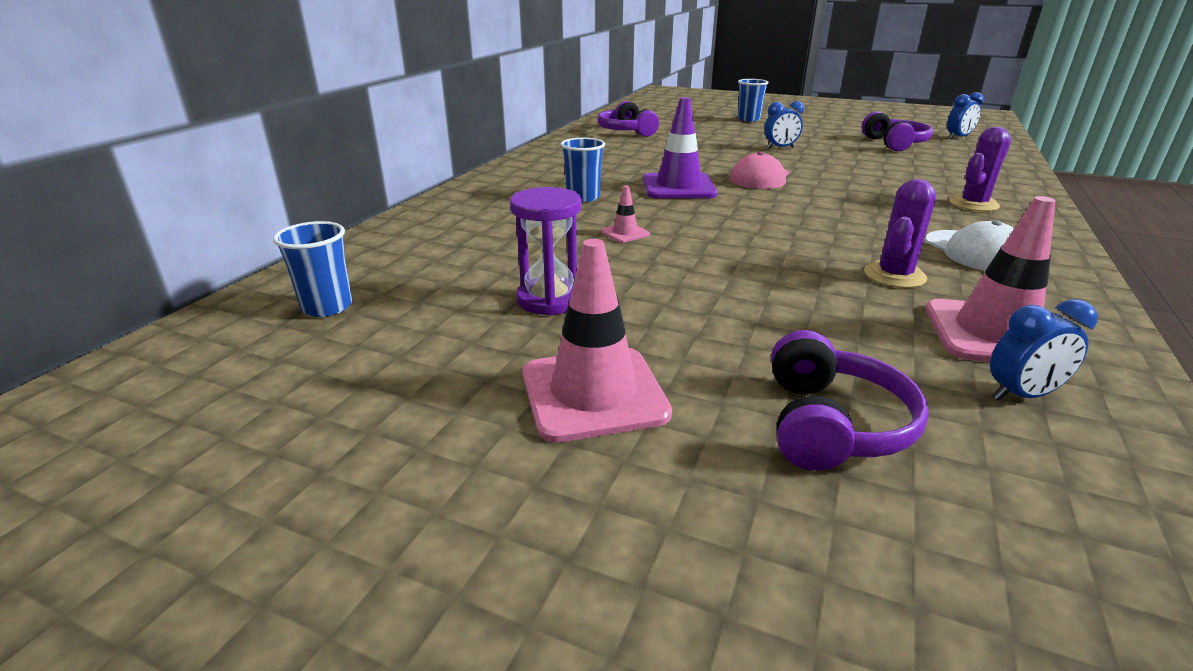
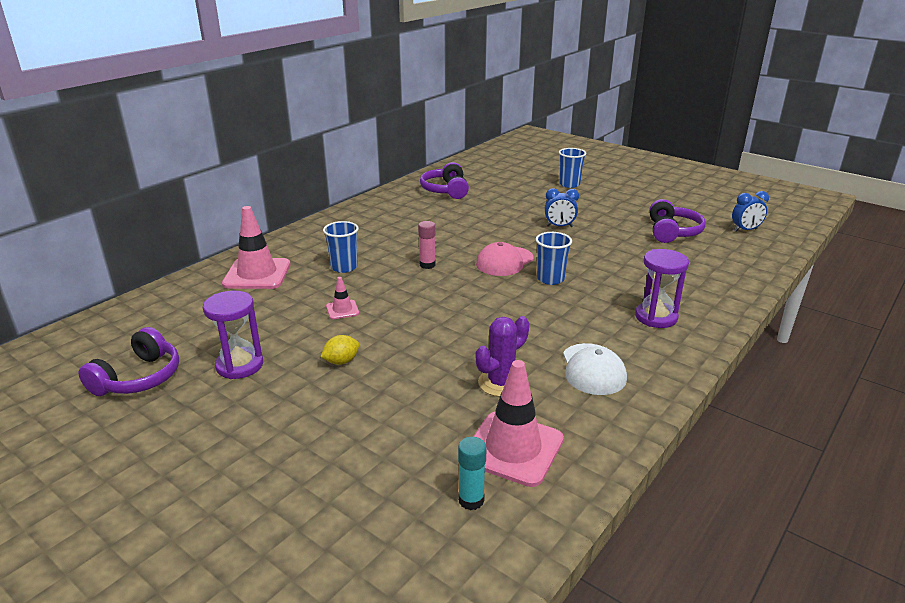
camera: 15 degrees right, 0 degrees up
blue cup [273,221,352,317] -> blue cup moved to [536,232,572,285]
pink traffic cone [523,239,672,443] -> pink traffic cone moved to [222,206,290,289]
purple traffic cone [643,97,717,199] -> pink glue stick [418,221,435,269]
purple headphones [771,330,929,471] -> purple headphones moved to [79,327,179,396]
purple cactus [949,127,1011,212] -> purple hourglass [635,249,689,328]
blue clock [990,299,1098,401] -> turquoise glue stick [458,437,487,510]
none -> yellow lemon [320,335,359,365]

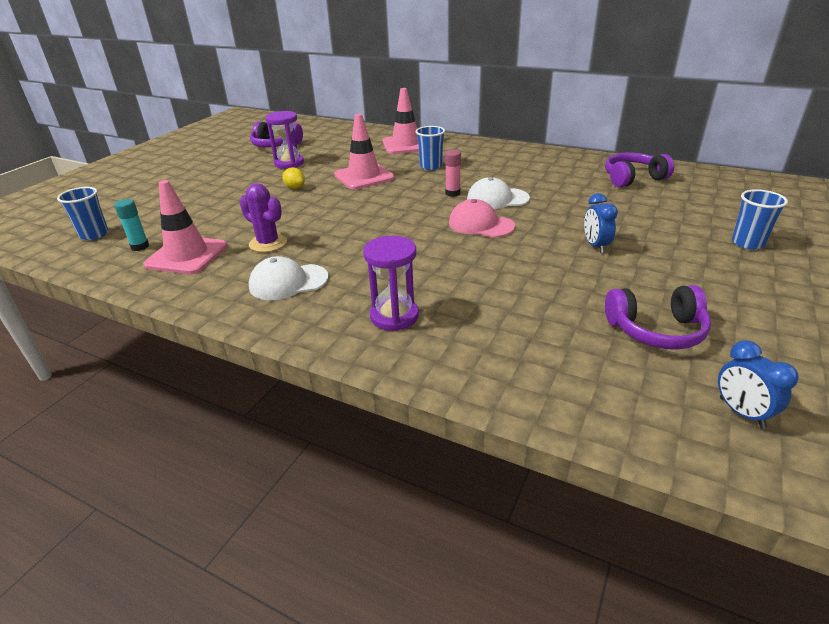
camera: 80 degrees right, 5 degrees up
pink traffic cone [326,277,359,319] -> pink traffic cone [334,114,394,190], size x2.12
blue cup [536,232,572,285] -> blue cup moved to [57,187,108,240]
none -> white cap [467,177,530,209]

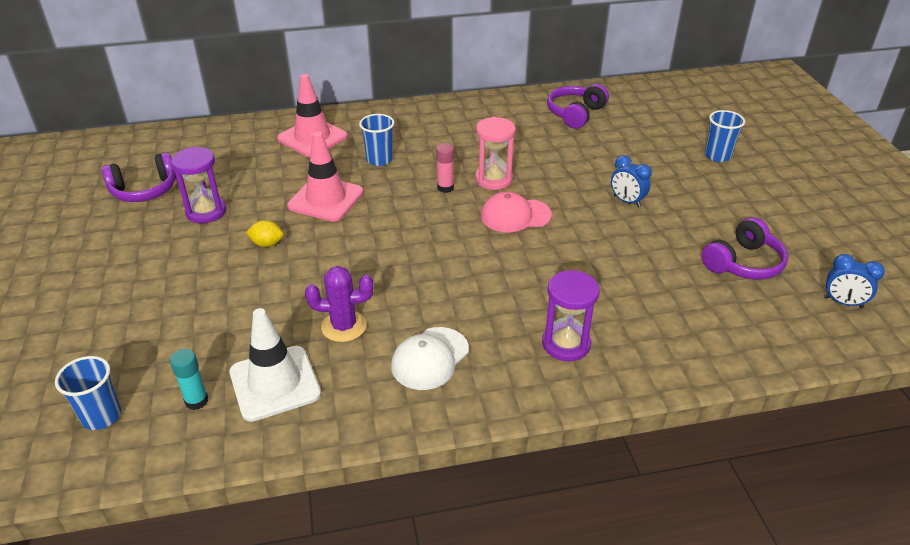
camera: 40 degrees left, 5 degrees up
pink traffic cone [144,180,227,274] -> white traffic cone [229,308,321,422]
white cap [467,177,530,209] -> pink hourglass [475,117,516,190]

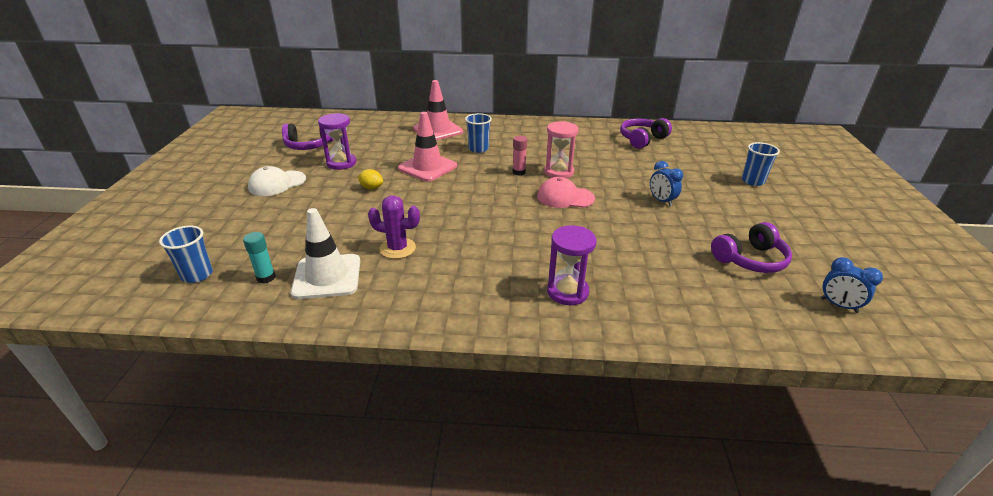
camera: 15 degrees right, 5 degrees down
white cap [391,327,469,390] -> white cap moved to [248,166,306,196]

